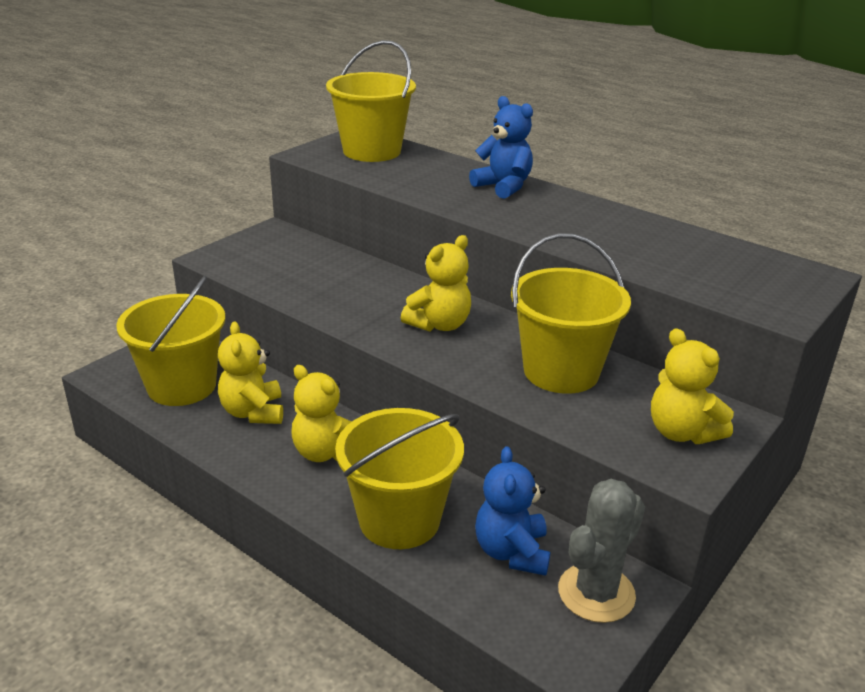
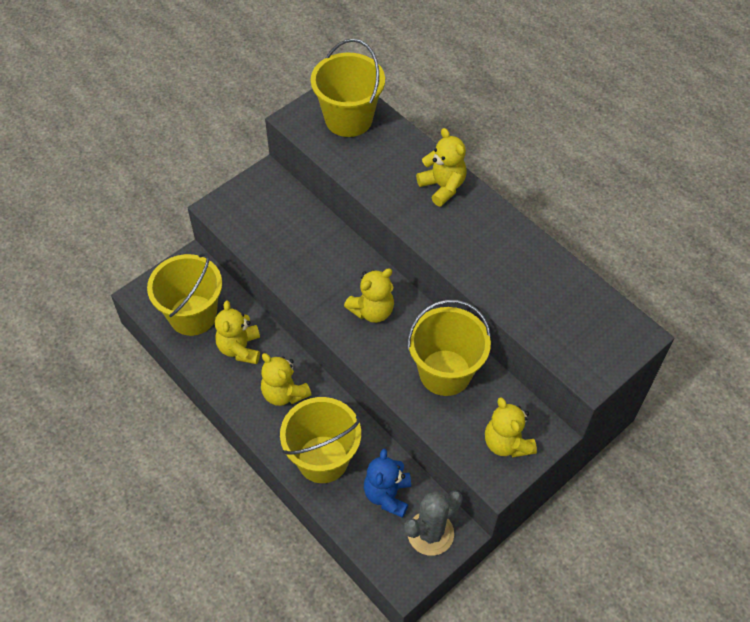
camera: 10 degrees right, 25 degrees up
blue teddy bear [469,96,533,199] -> yellow teddy bear [416,128,467,206]

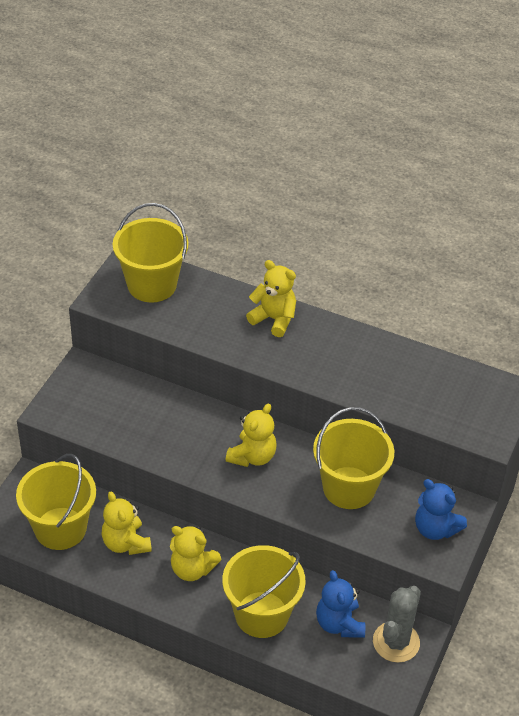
camera: 25 degrees left, 10 degrees down
yellow teddy bear [485,397,537,458] -> blue teddy bear [415,479,467,540]

